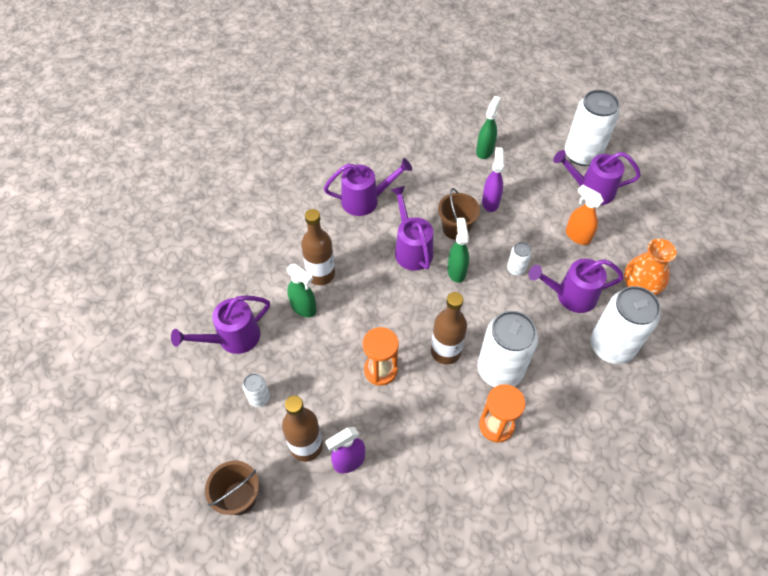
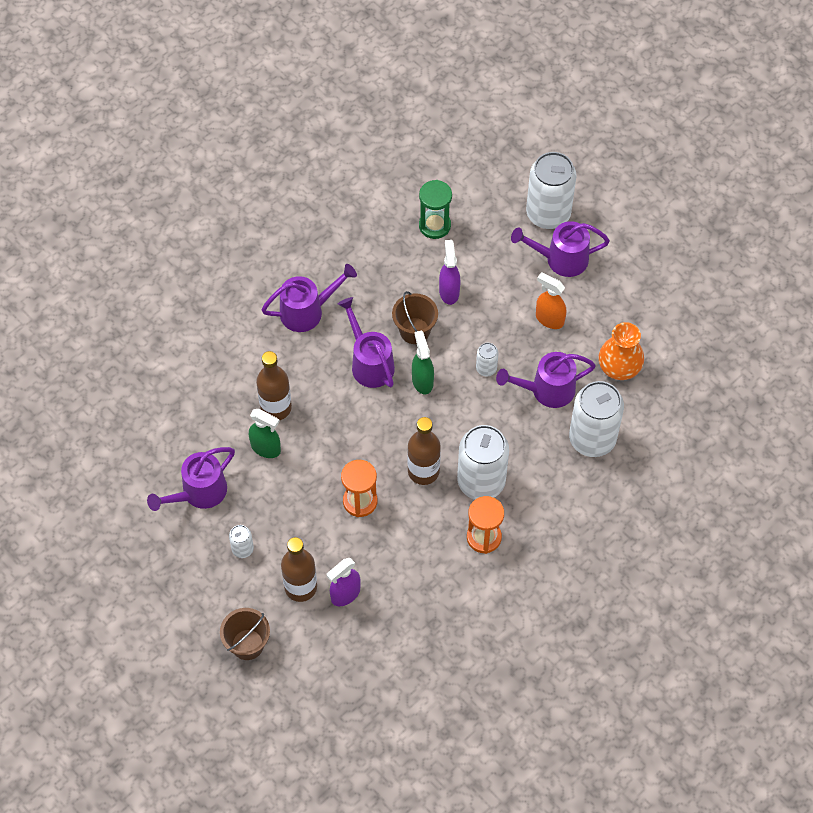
camera: 10 degrees left, 5 degrees up
green spray bottle [476,96,501,159] -> green hourglass [419,180,452,239]

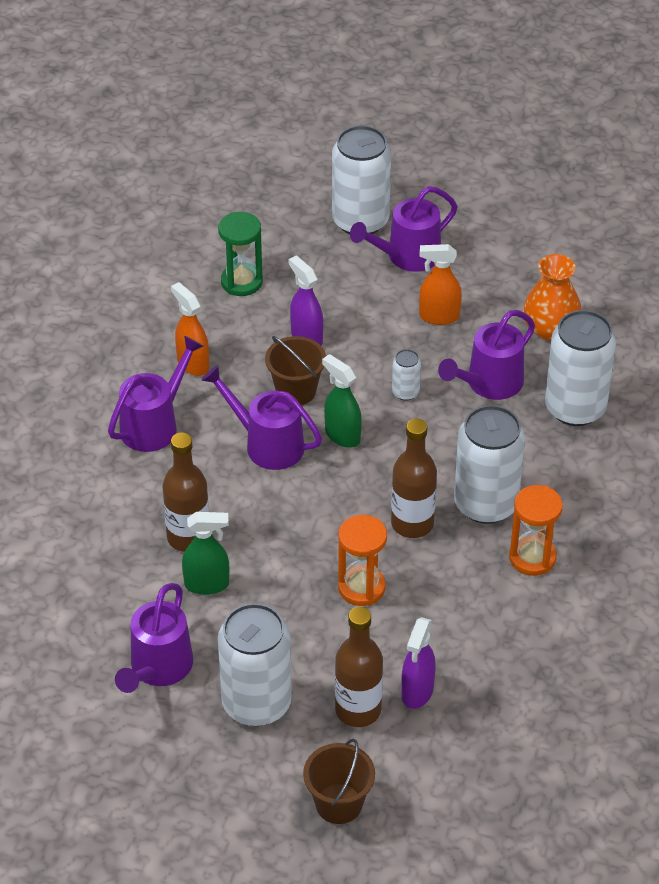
camera: 30 degrees left, 15 degrees down
white can [229,525,254,558] -> white can [218,603,292,726], size x2.22
none -> orange spray bottle [171,282,209,376]

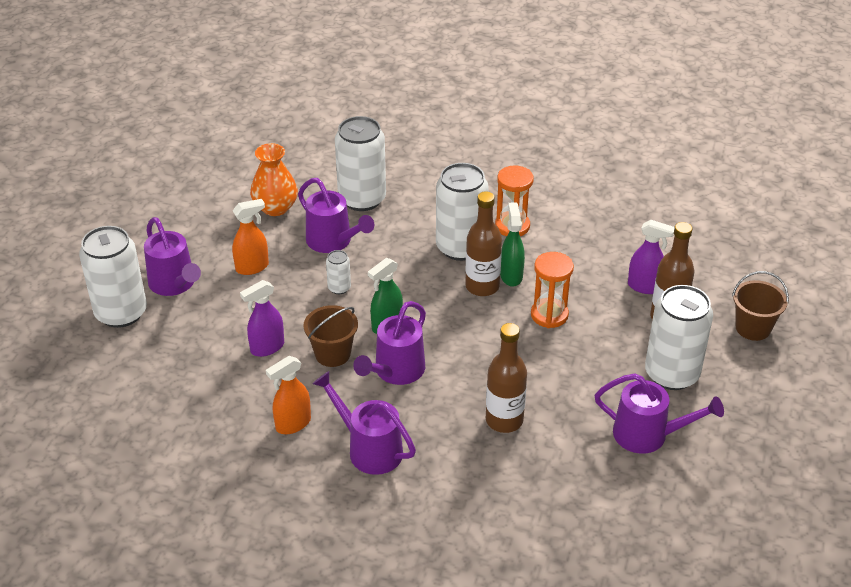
camera: 90 degrees left, 5 degrees down
green spray bottle [182,512,229,595] -> green spray bottle moved to [500,202,525,287]
green hourglass [218,212,263,296] -> none
orange spray bottle [419,244,462,325] -> orange spray bottle turned 120 degrees counterclockwise [232,199,269,275]

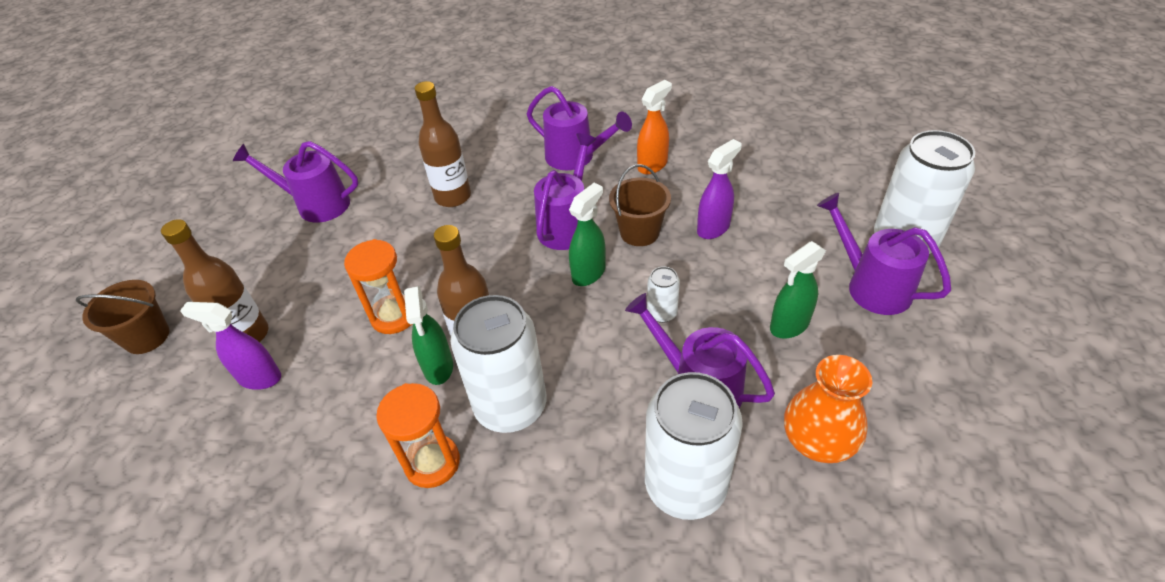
camera: 175 degrees right, 5 degrees up
orange spray bottle [232,199,269,275] -> green spray bottle [770,241,826,339]
white can [645,285,713,390] -> none

